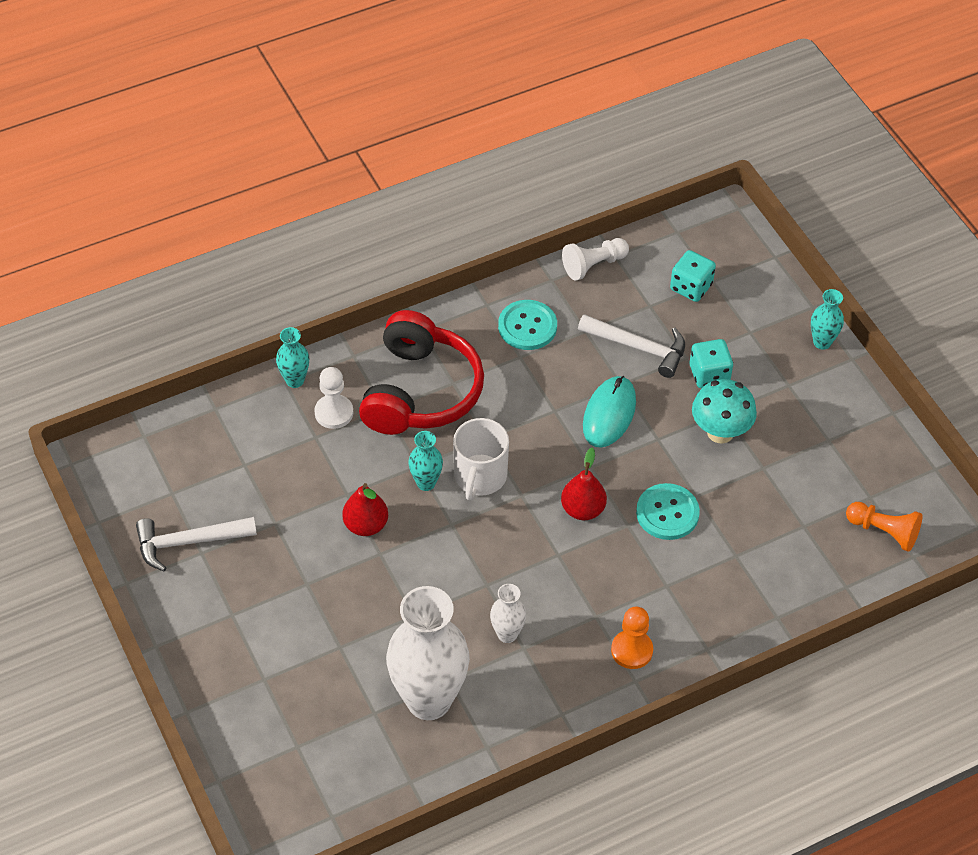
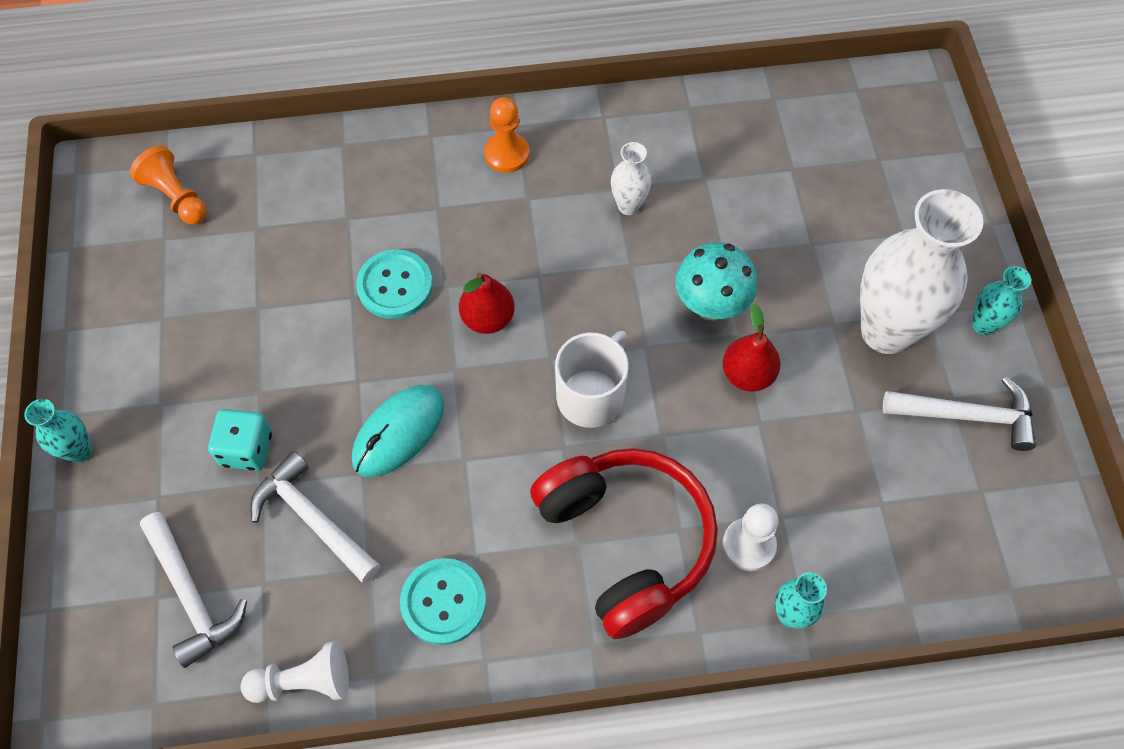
camera: 160 degrees left, 10 degrees up
red headphones [359,310,484,435] -> red headphones turned 120 degrees clockwise [530,448,718,639]
white vase [386,586,470,720] -> white vase moved to [860,189,983,354]
turquoise vase [408,431,443,491] -> turquoise vase moved to [972,266,1031,335]
turquoise dice [670,250,716,302] -> white hammer [140,512,247,668]
turquoise mushroom [692,379,757,444] -> turquoise mushroom moved to [676,242,757,320]

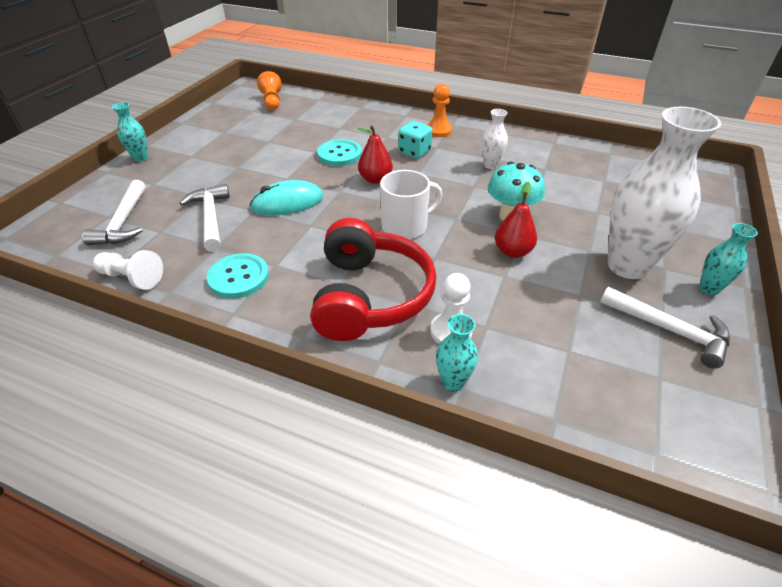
camera: 30 degrees right, 20 degrees down
turquoise dice [208,409,272,471] -> turquoise dice moved to [398,121,432,159]

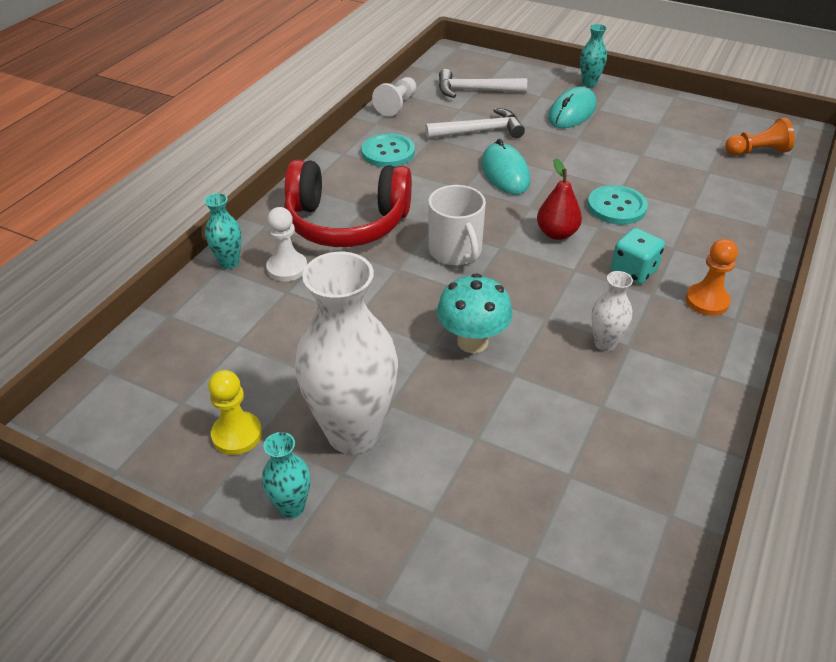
camera: 95 degrees right, 0 degrees up
red pear [495,182,537,258] -> none
white hammer [600,287,730,369] -> yellow pawn [208,370,262,455]
none -> turquoise mouse [548,87,597,128]

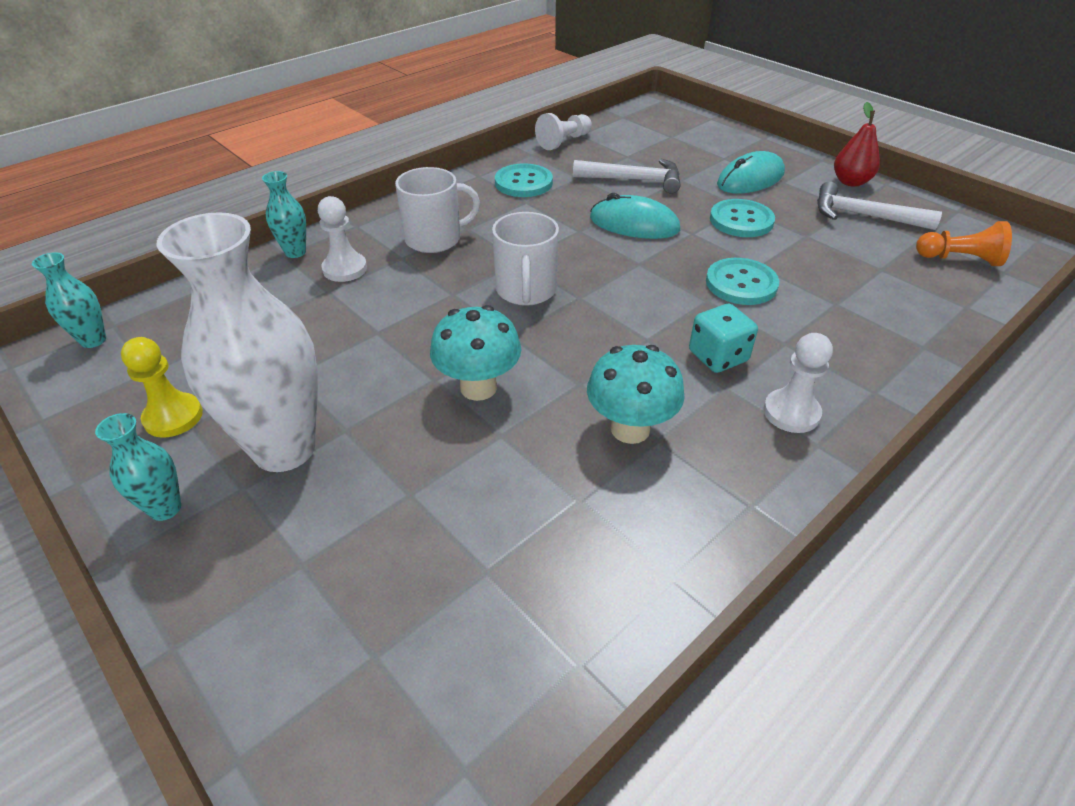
camera: 20 degrees right, 0 degrees up
red headphones [284,160,412,247] -> white mug [395,167,480,253]
white hammer [439,69,527,98] -> white hammer moved to [817,182,942,230]
turquoise mouse [481,139,530,194] -> turquoise mouse turned 75 degrees counterclockwise [590,193,680,239]
red pear [537,158,582,240] -> red pear moved to [834,102,880,187]
turquoise vase [580,24,607,87] -> turquoise vase moved to [32,252,106,348]
white vase [591,271,633,351] -> turquoise mushroom [587,345,685,444]
orange pawn [686,239,738,316] -> white pawn [763,333,833,433]
none -> turquoise button [710,199,775,237]

